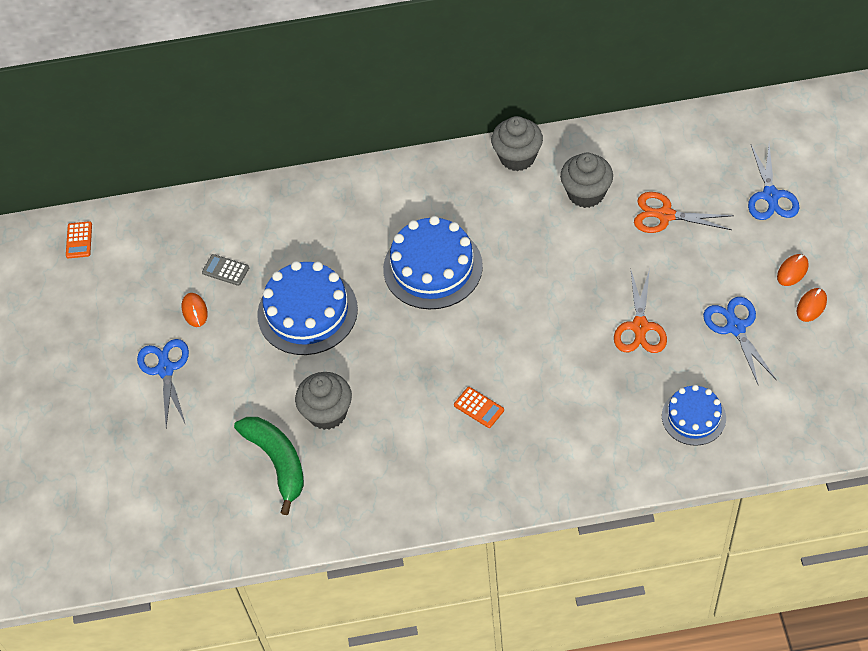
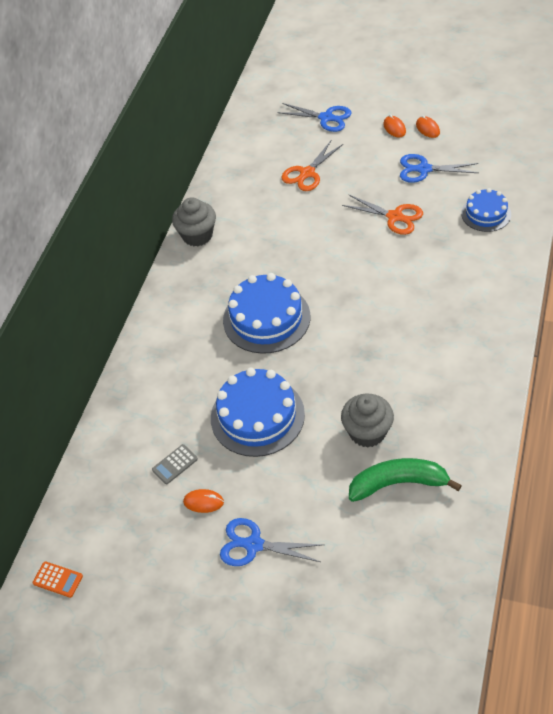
camera: 65 degrees left, 5 degrees down
orange calculator [454,387,504,428] -> none
grey cupcake [560,153,613,208] -> none

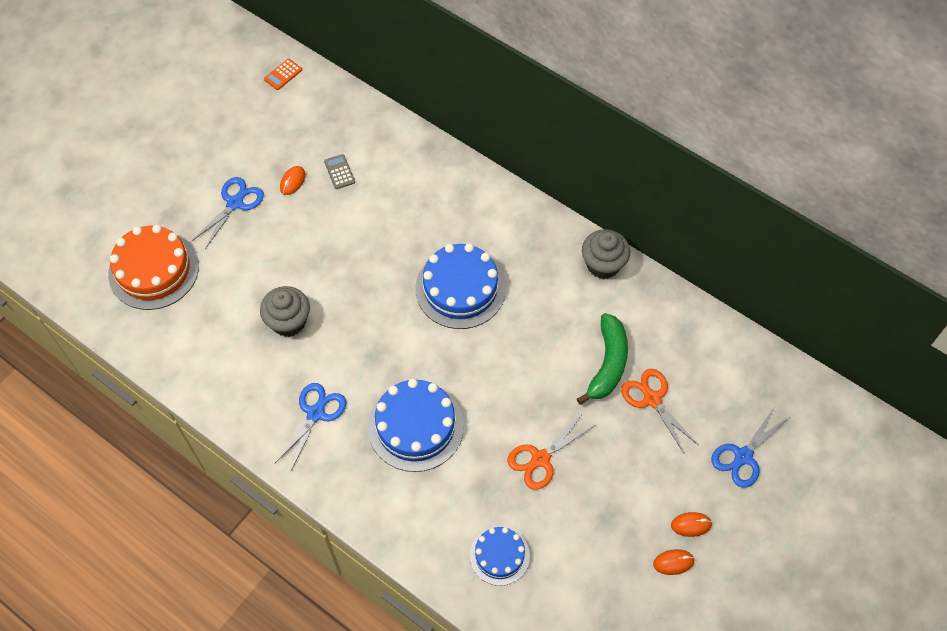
camera: 105 degrees right, 10 degrees up
blue cake [211,368,305,457] -> blue cake moved to [368,379,464,472]
green banana [349,458,462,502] -> green banana moved to [577,313,628,405]
blue scissors [400,154,478,183] -> blue scissors moved to [275,383,347,471]
none -> orange cake [108,225,199,310]

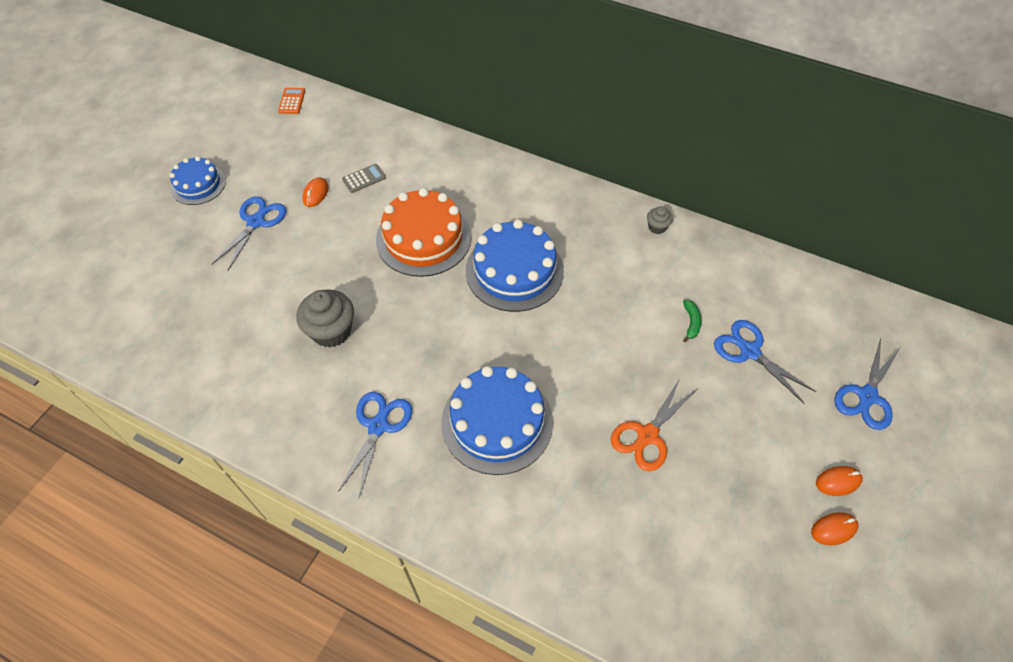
camera: 10 degrees left, 5 degrees down
orange cake [108,225,199,310] -> orange cake moved to [376,188,471,277]
orange calculator [264,59,302,90] -> orange calculator turned 150 degrees clockwise [278,88,305,114]
grey calculator [324,154,355,189] -> grey calculator turned 90 degrees clockwise [342,164,386,193]
blue cake [470,526,530,586] -> blue cake moved to [170,156,226,205]
green banana [577,313,628,405] -> green banana [683,300,702,342], size x0.44
grey cupcake [582,229,630,279] -> grey cupcake [647,206,673,234], size x0.50
orange scissors [621,369,699,453] -> blue scissors [714,320,816,403]

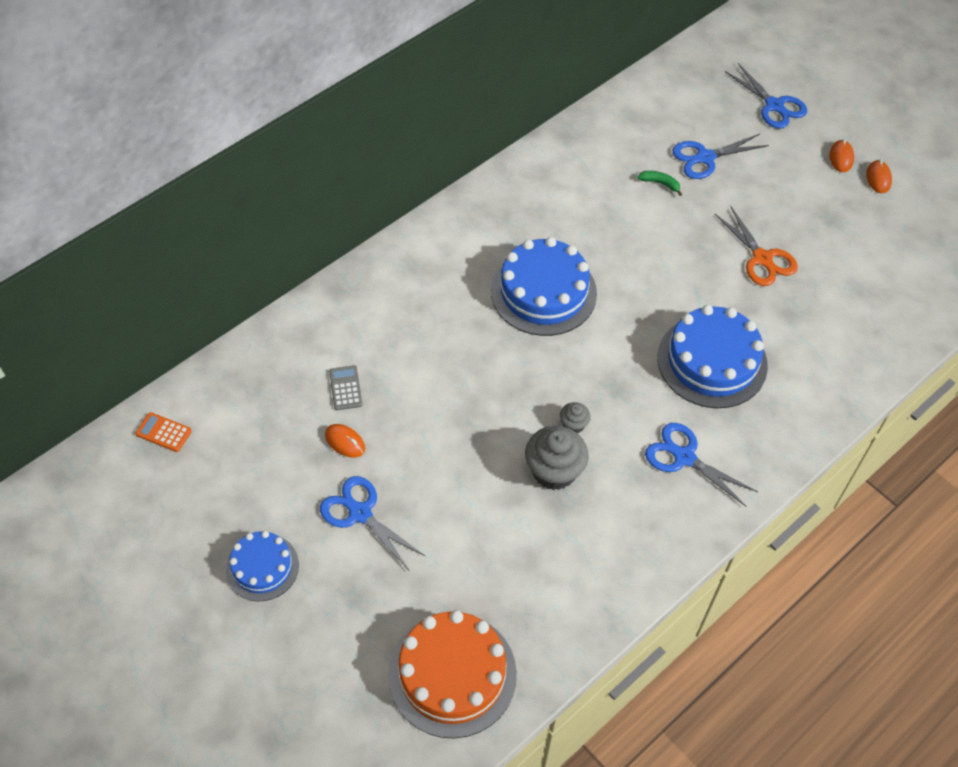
camera: 70 degrees left, 0 degrees up
orange cake [376,188,471,277] -> orange cake moved to [388,610,517,738]
grey cupcake [647,206,673,234] -> grey cupcake moved to [560,402,591,433]

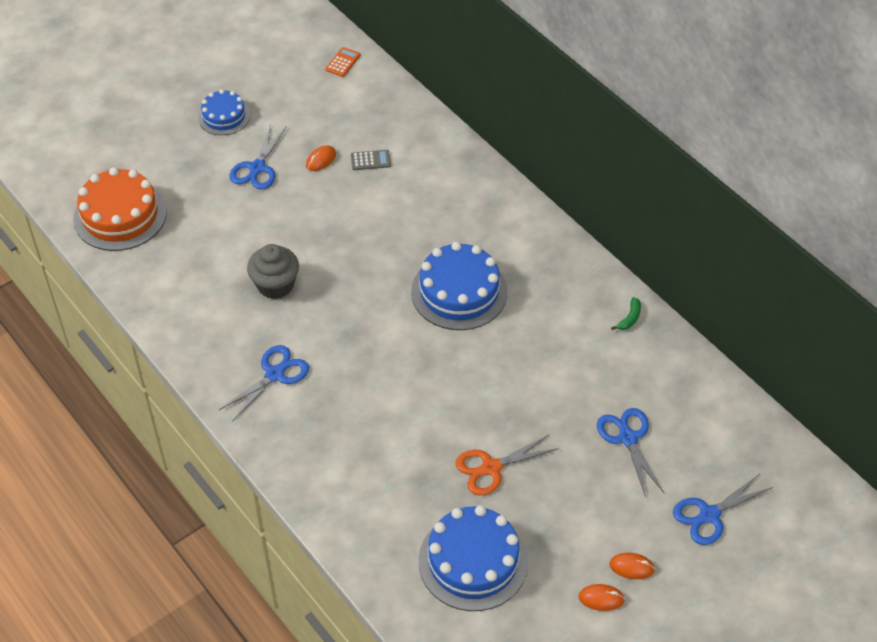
camera: 95 degrees right, 5 degrees down
blue scissors [320,476,425,570] -> blue scissors turned 150 degrees clockwise [230,125,286,190]
grey cupcake [560,402,591,433] -> none
green banana [637,171,682,196] -> green banana moved to [611,297,641,330]
blue cake [657,305,768,408] -> blue cake moved to [419,505,528,611]

